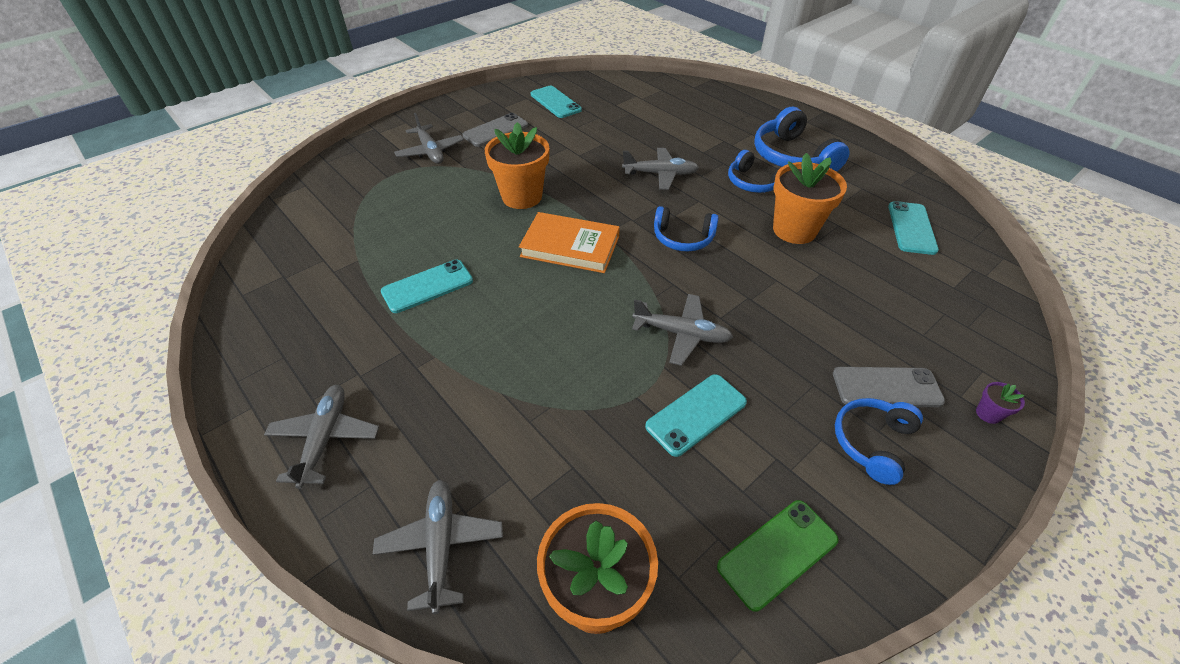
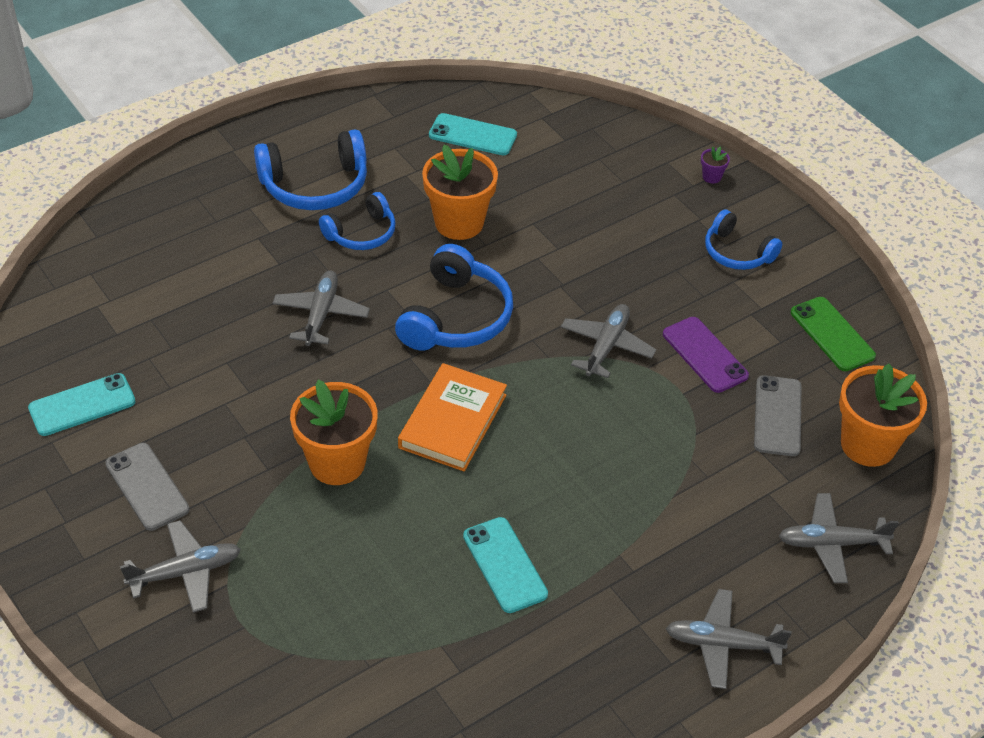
camera: 85 degrees left, 0 degrees up
turquoise phone [645,374,747,457] -> purple phone [663,317,749,393]
blue headphones [654,206,719,252] -> blue headphones [395,244,513,350], size x1.58
grey phone [833,367,945,407] -> grey phone moved to [754,375,801,456]

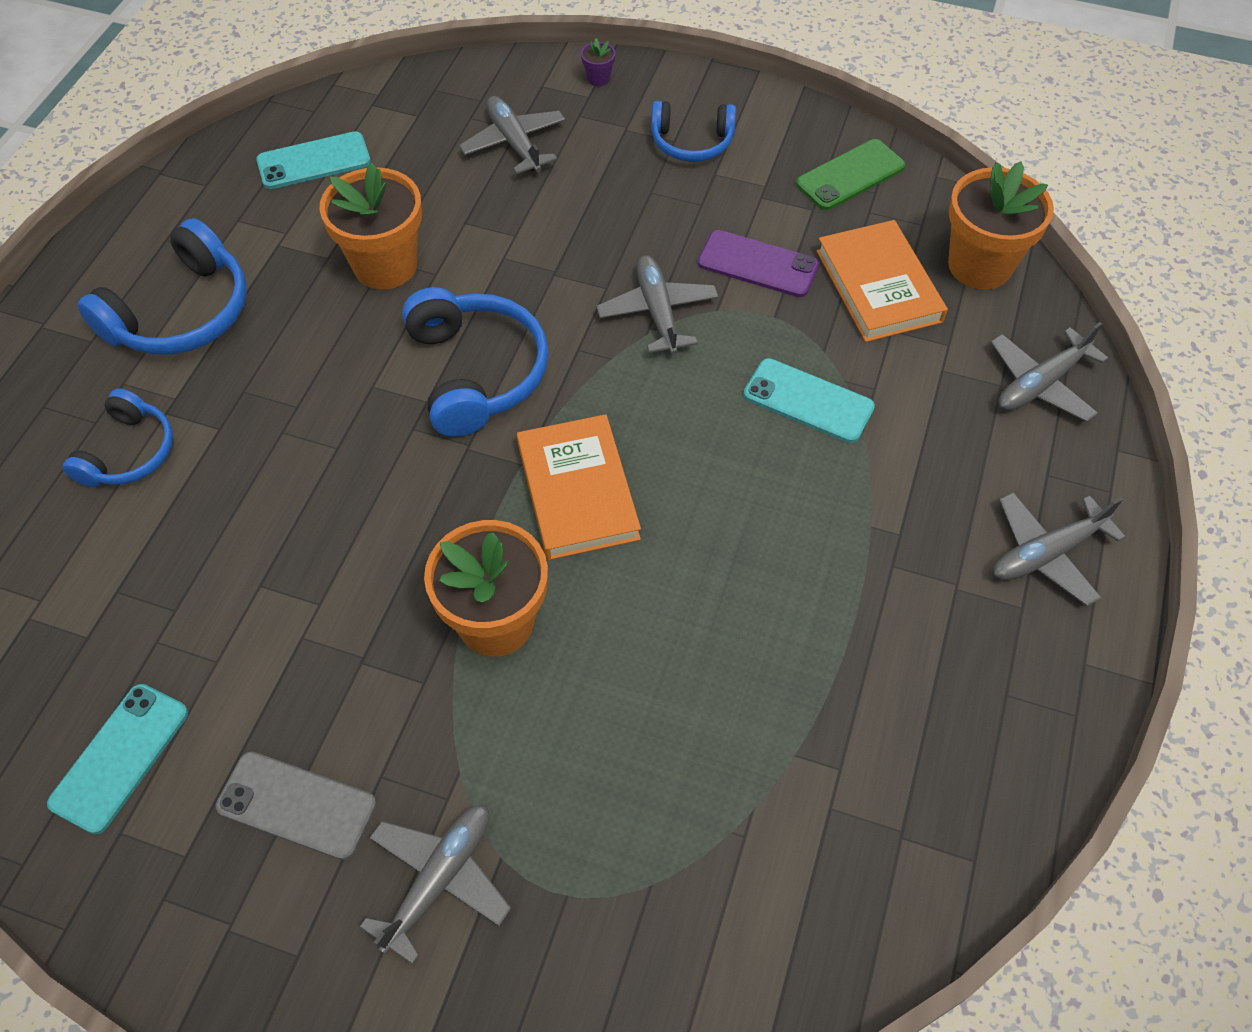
camera: 35 degrees left, 10 degrees up
grey plane [272,271,370,346] -> grey plane moved to [459,96,565,174]
blue headphones [319,192,396,250] -> blue headphones moved to [63,389,173,487]
turquoise phone [463,517,548,613] -> turquoise phone moved to [744,358,875,443]
grey phone [754,375,801,456] -> orange book [817,220,948,342]
green phone [791,297,876,371] -> green phone turned 60 degrees counterclockwise [796,139,906,210]

